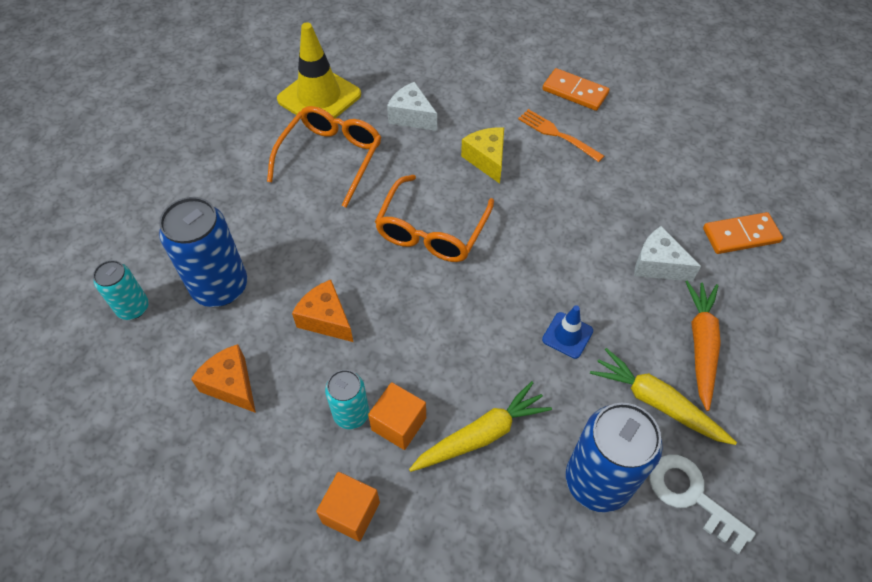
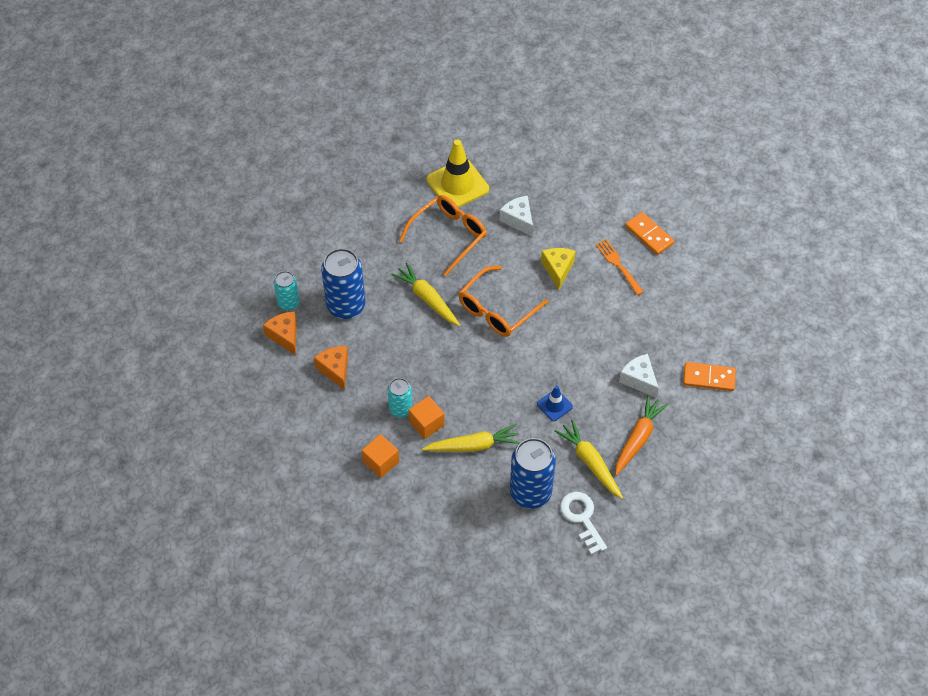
camera: 20 degrees right, 0 degrees up
orange cheese [292,280,353,342] -> orange cheese moved to [263,311,297,355]
none -> yellow carrot [391,263,460,326]

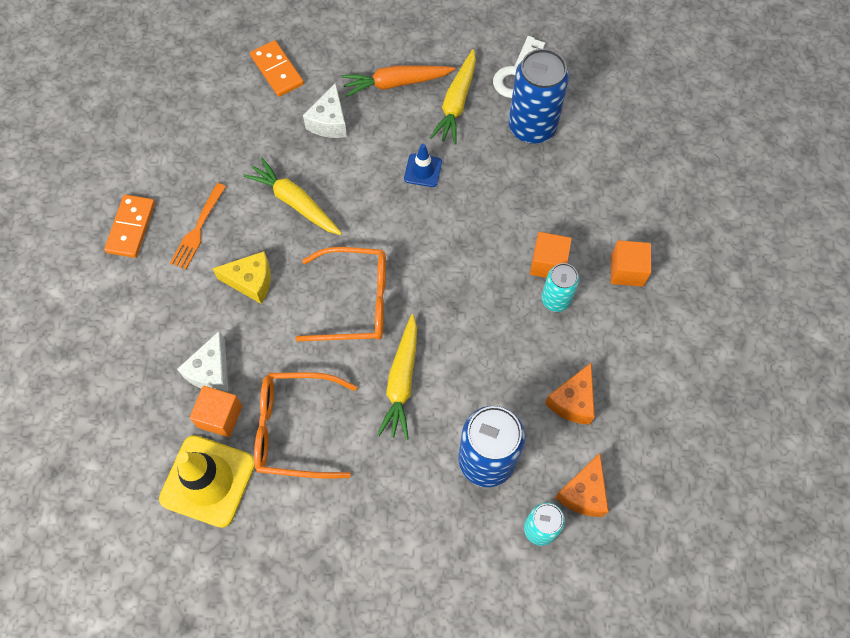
camera: 130 degrees left, 10 degrees up
yellow carrot [422,424,521,452] -> yellow carrot moved to [243,158,342,235]
yellow cheese [541,248,576,290] -> yellow cheese turned 135 degrees counterclockwise [212,251,271,304]
none -> orange cube [190,386,243,437]

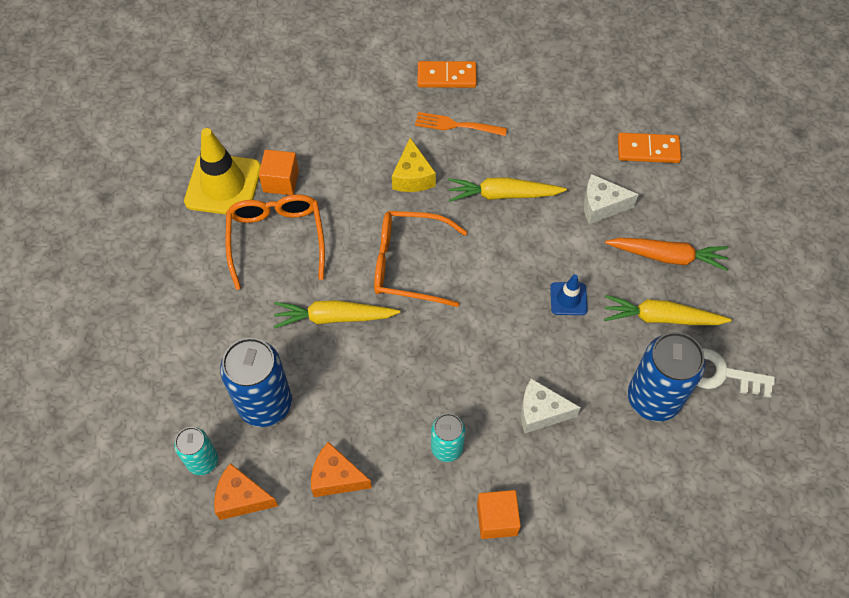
camera: 80 degrees right, 5 degrees down
white cheese [177,330,228,392] -> white cheese moved to [521,378,581,434]
yellow carrot [243,158,342,235] -> yellow carrot turned 120 degrees counterclockwise [448,177,567,202]
orange domino [250,40,304,97] -> orange domino turned 45 degrees clockwise [618,133,681,163]
orange glasses [295,247,386,341] -> orange glasses turned 105 degrees clockwise [374,211,467,307]
orange carrot [341,65,455,97] -> orange carrot turned 120 degrees clockwise [605,238,728,271]
orange cube [530,232,572,278] -> none

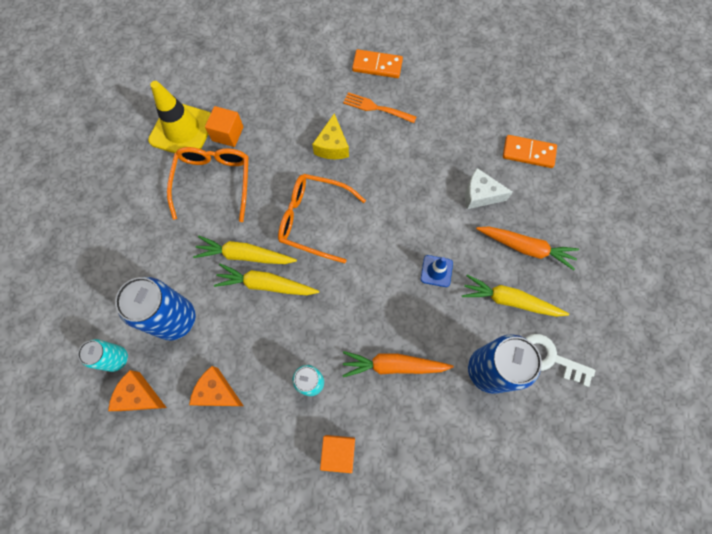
camera: 10 degrees right, 10 degrees up
yellow carrot [448,177,567,202] -> yellow carrot moved to [214,264,319,295]
white cheese [521,378,581,434] -> orange carrot [342,351,453,377]

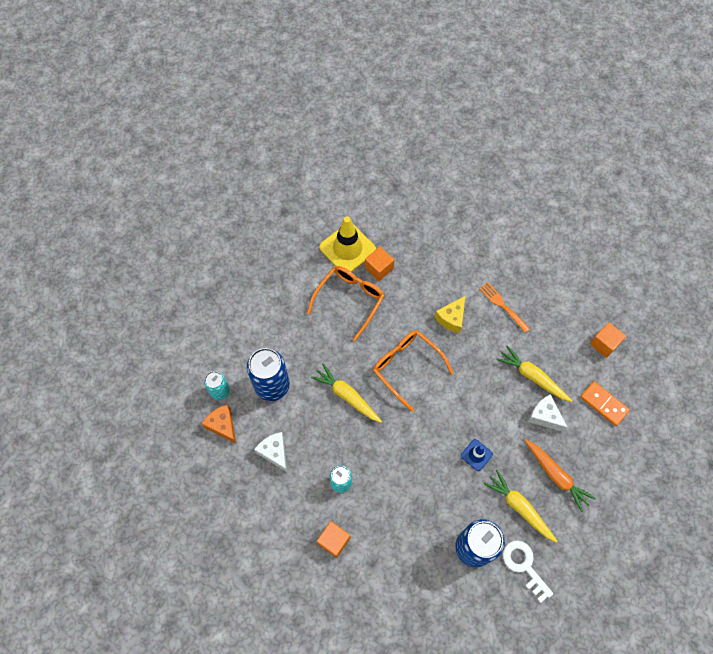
camera: 30 degrees right, 5 degrees down
orange cheese [189,366,243,406] -> white cheese [254,432,287,472]
yellow carrot [193,236,297,264] -> yellow carrot moved to [497,346,572,402]
orange carrot [342,351,453,377] -> none
orange domino [352,49,403,78] -> none
none -> orange cube [590,322,626,358]

